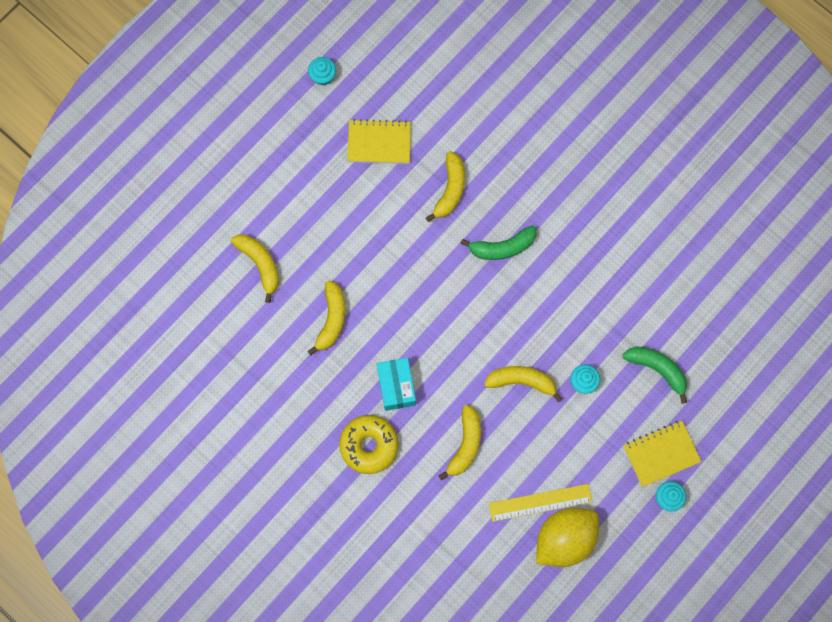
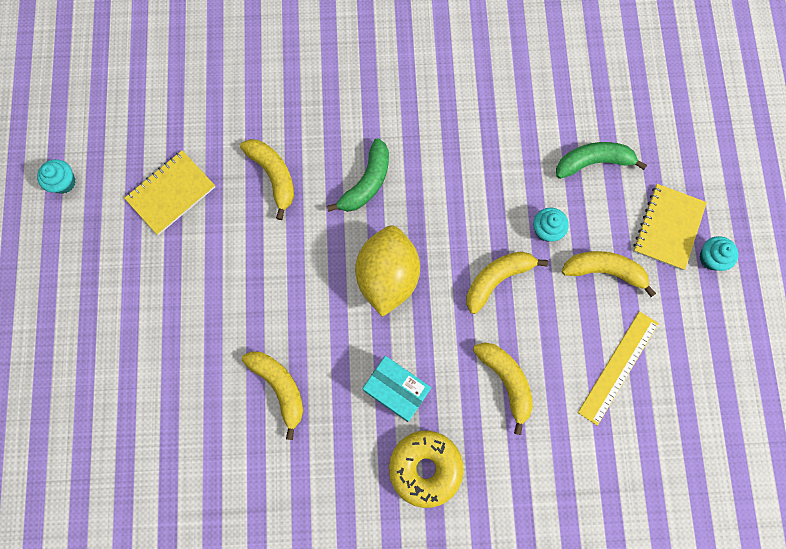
camera: 45 degrees left, 0 degrees up
yellow banana [231,234,279,303] -> yellow banana moved to [562,251,656,297]
yellow lemon [536,508,599,567] -> yellow lemon moved to [355,225,420,317]

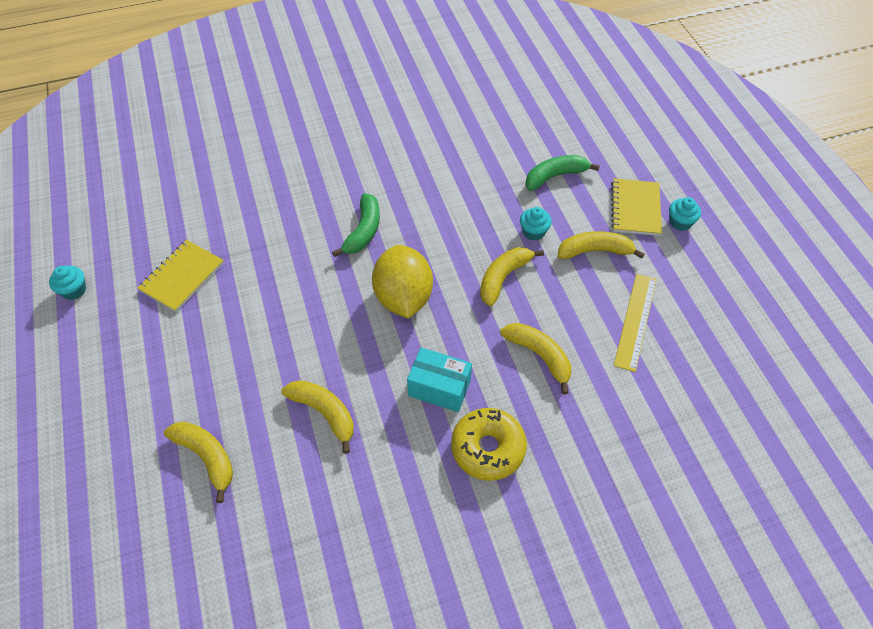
camera: 15 degrees left, 20 degrees down
yellow banana [240,139,294,220] -> yellow banana moved to [164,422,233,503]

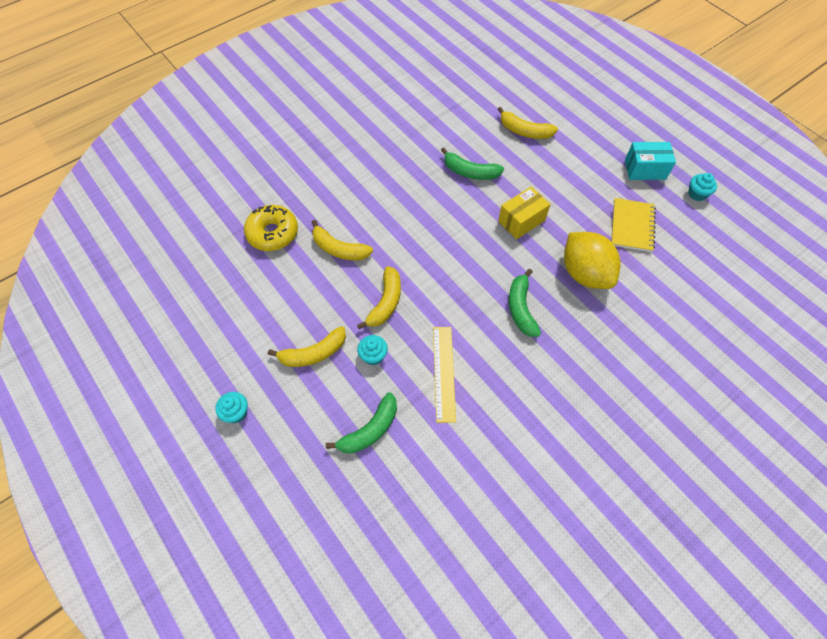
camera: 160 degrees right, 5 degrees up
yellow banana [281,380,354,454] -> green banana [441,148,504,180]
yellow lemon [372,245,433,319] -> yellow lemon moved to [564,232,621,289]
turquoise box [407,347,472,412] -> turquoise box moved to [625,142,676,180]
yellow donut [451,408,527,481] -> yellow donut moved to [244,205,298,251]
yellow notebook [611,178,662,236] -> none
yellow ruler [614,274,657,372] -> yellow ruler moved to [433,327,456,423]
none -> yellow box [498,187,551,239]

